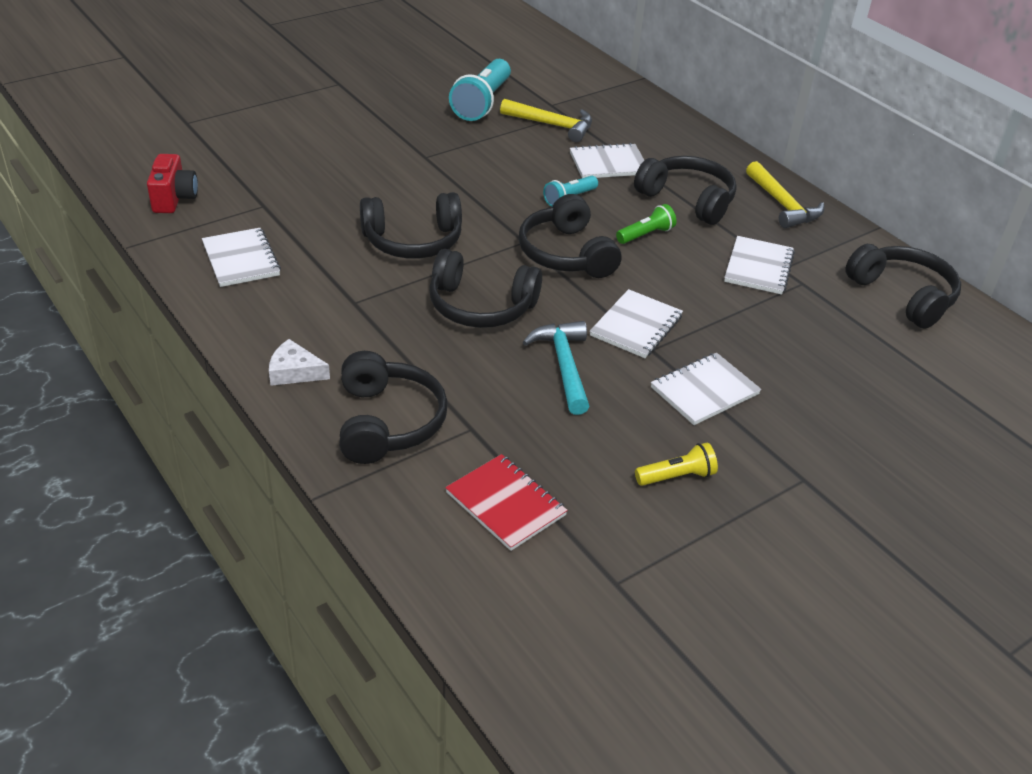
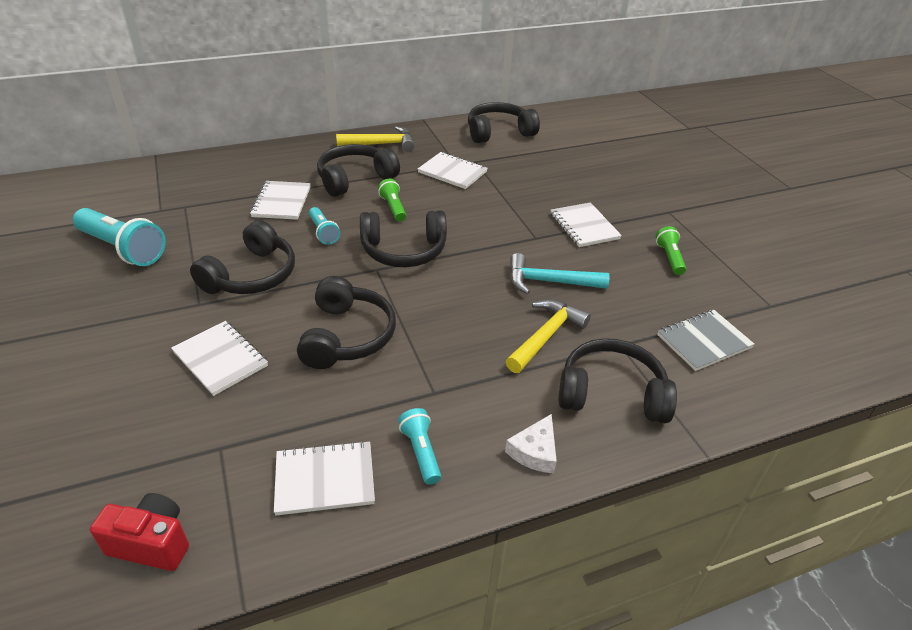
camera: 75 degrees left, 0 degrees up
black headphones [429,249,542,328] -> black headphones moved to [190,220,295,294]
red notebook [445,454,568,551] -> grey notebook [657,310,755,371]
yellow hammer [500,99,592,142] -> yellow hammer moved to [506,299,591,373]
white notebook [590,289,683,358] -> white notebook moved to [171,321,268,396]
yellow flashlight [635,443,718,486] -> green flashlight [656,226,686,275]
none -> turquoise flashlight [398,408,441,485]

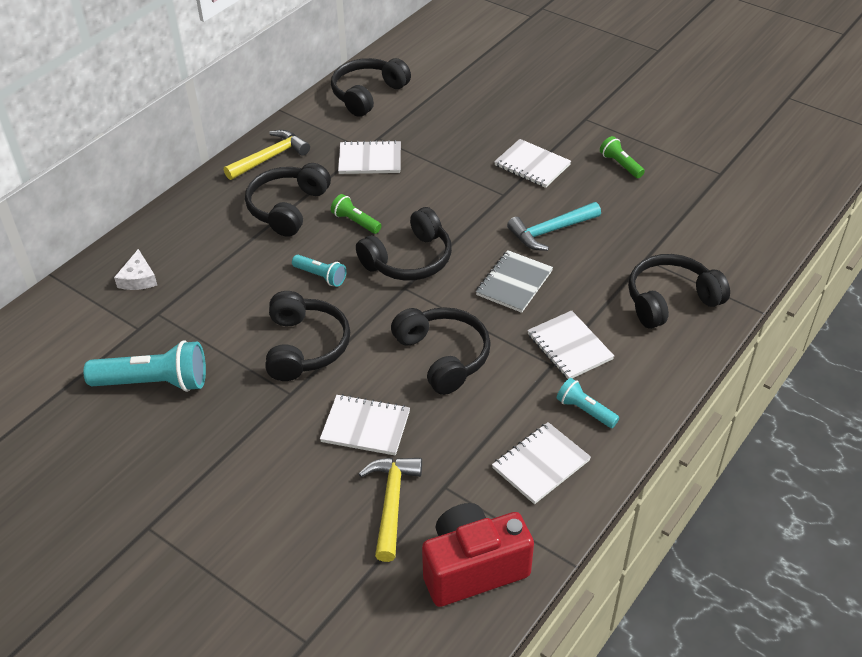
camera: 30 degrees left, 5 degrees up
red camera [90,493,189,571] -> red camera [422,503,534,607], size x1.59
white notebook [250,181,311,220] -> white notebook moved to [527,310,614,379]
white cheese [505,414,557,473] -> white cheese moved to [114,249,157,290]
yellow hammer [506,299,591,373] -> yellow hammer moved to [359,458,422,562]
grey notebook [657,310,755,371] -> grey notebook moved to [476,250,553,313]

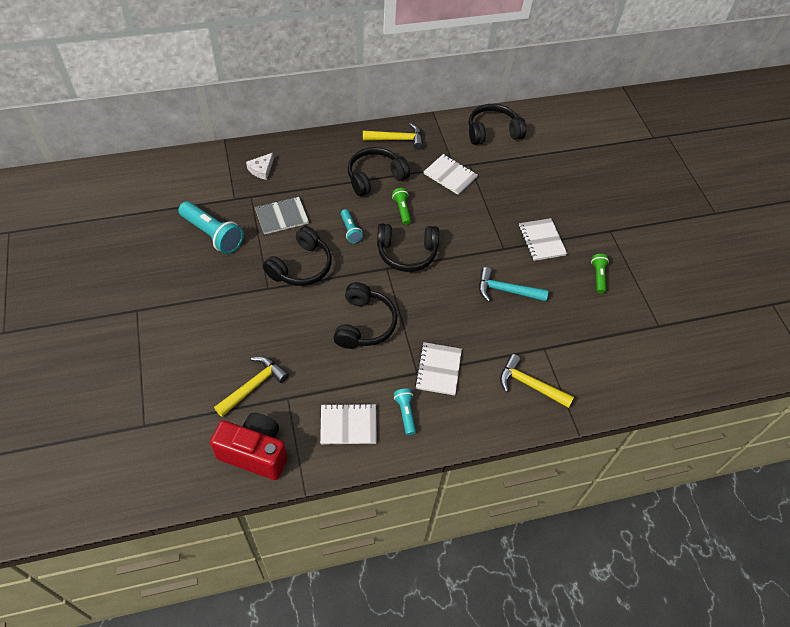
camera: 35 degrees right, 10 degrees up
white notebook [320,394,410,456] -> none
grey notebook [476,250,553,313] -> grey notebook moved to [255,197,309,235]
black headphones [628,254,730,329] -> yellow hammer [500,354,574,408]

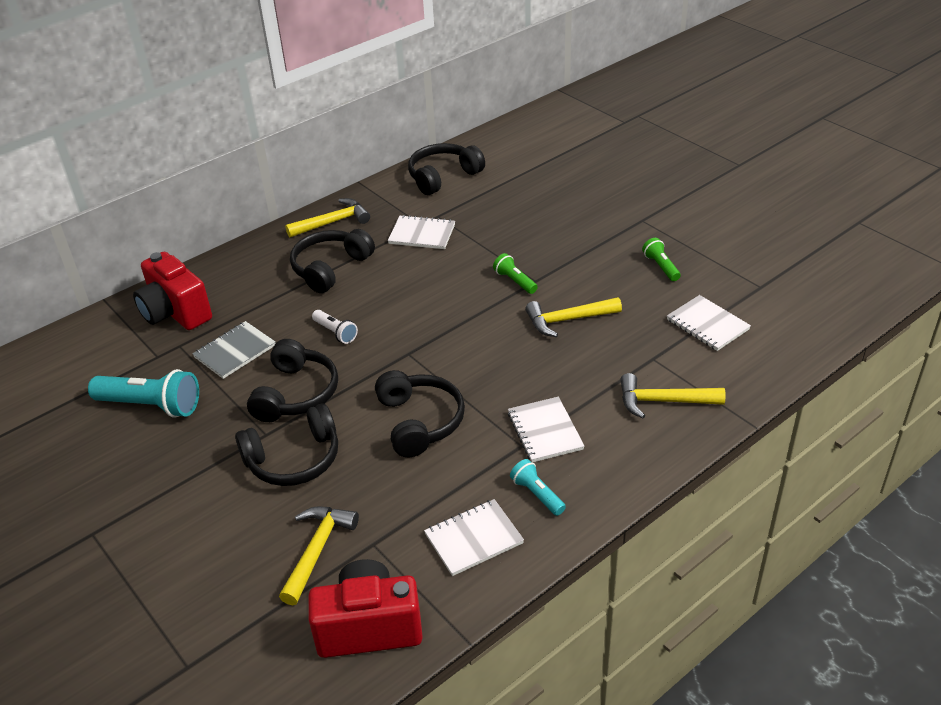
camera: 20 degrees left, 15 degrees down
white cheese [246,153,274,180] -> red camera [133,252,212,330]
turquoise flashlight [341,209,363,243] -> white flashlight [312,310,358,344]
black headphones [377,223,439,272] -> black headphones moved to [235,404,338,486]
green flashlight [392,188,411,225] -> green flashlight moved to [493,253,538,294]
turquoise hammer [479,267,549,302] -> yellow hammer [525,297,622,337]
white notebook [519,218,567,261] -> white notebook moved to [667,295,751,351]

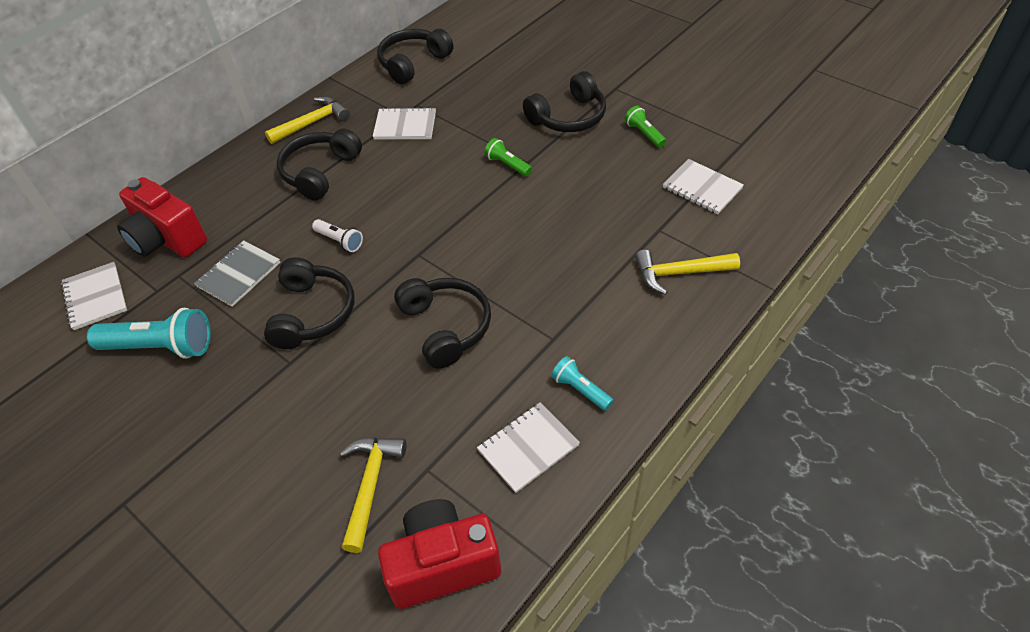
camera: 10 degrees left, 10 degrees up
black headphones [235,404,338,486] -> black headphones moved to [523,71,606,132]
white notebook [508,397,585,463] -> white notebook moved to [61,262,127,330]
yellow hammer [525,297,622,337] -> none

